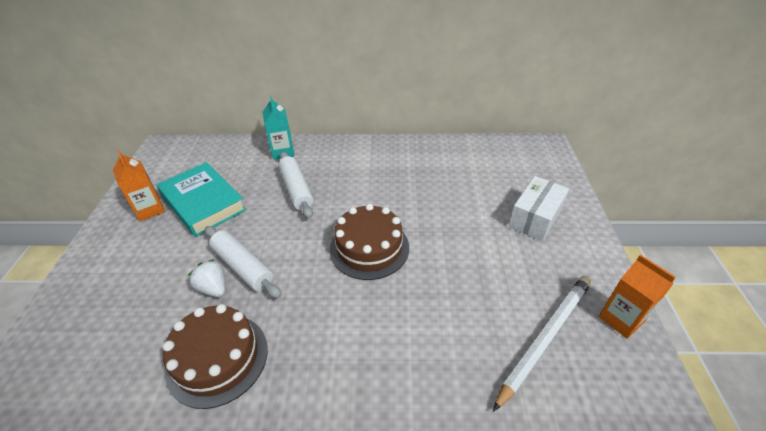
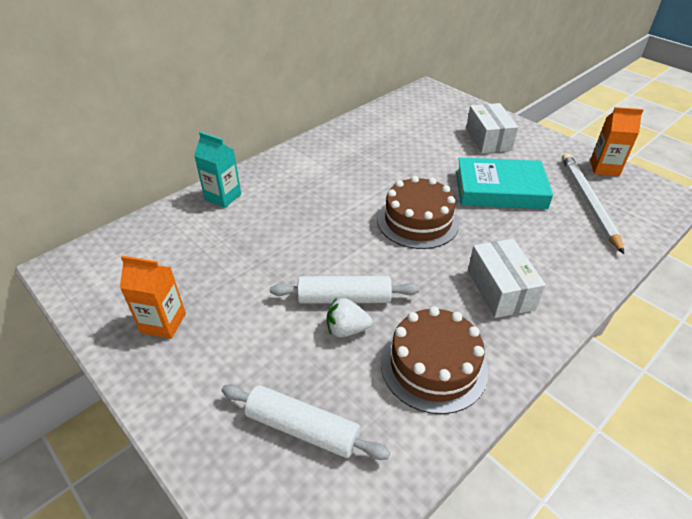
camera: 45 degrees left, 0 degrees up
turquoise book [157,162,247,237] -> turquoise book moved to [456,158,553,209]
white rolling pin [278,151,314,219] -> white rolling pin moved to [221,384,390,460]
none -> white box [468,239,546,318]

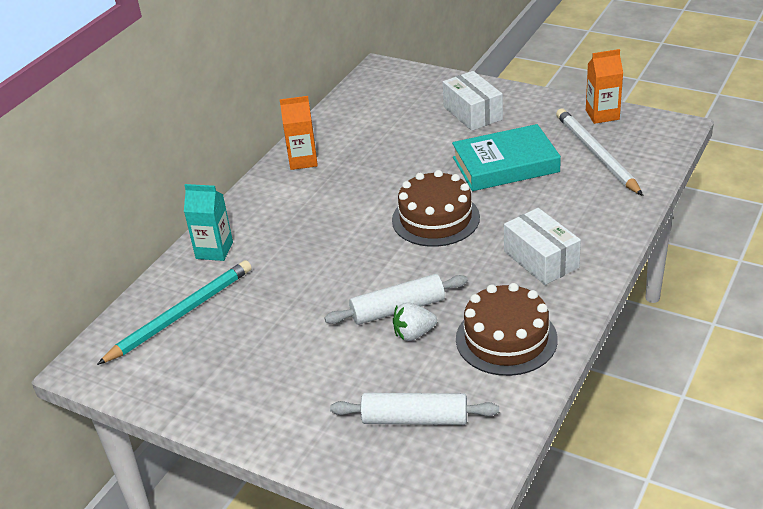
camera: 15 degrees left, 5 degrees down
orange carton [120,256,186,339] -> orange carton moved to [280,96,318,170]
none -> turquoise pencil [97,260,252,365]

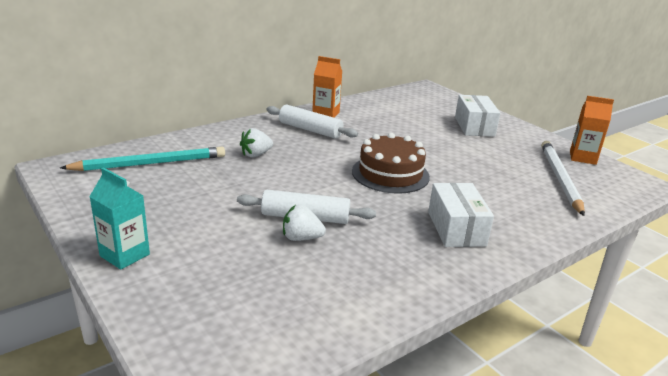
camera: 20 degrees right, 10 degrees down
turquoise carton [184,184,233,261] -> turquoise carton moved to [89,167,150,270]
white rolling pin [330,393,499,425] -> white rolling pin moved to [267,104,358,139]
turquoise book [452,124,561,191] -> none
brown cake [456,283,558,376] -> none
none -> white strawberry [240,128,273,157]

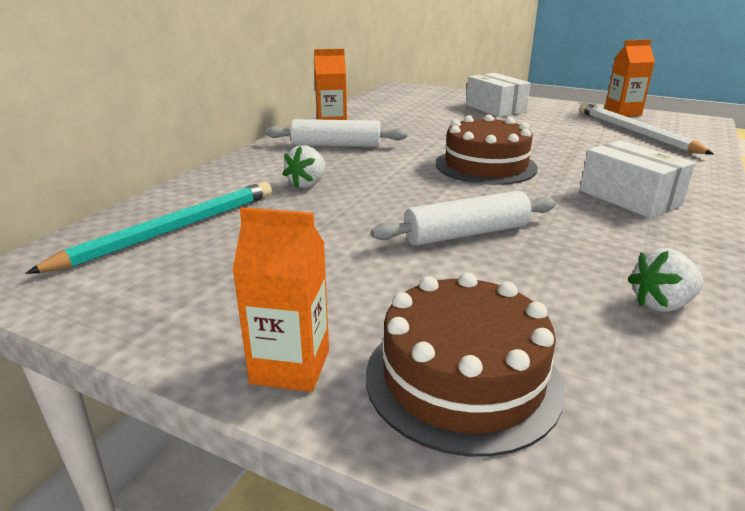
camera: 25 degrees left, 0 degrees up
turquoise carton [89,167,150,270] -> orange carton [232,207,329,392]
white strawberry [283,205,326,241] -> white strawberry moved to [628,248,704,312]
none -> brown cake [366,272,565,457]

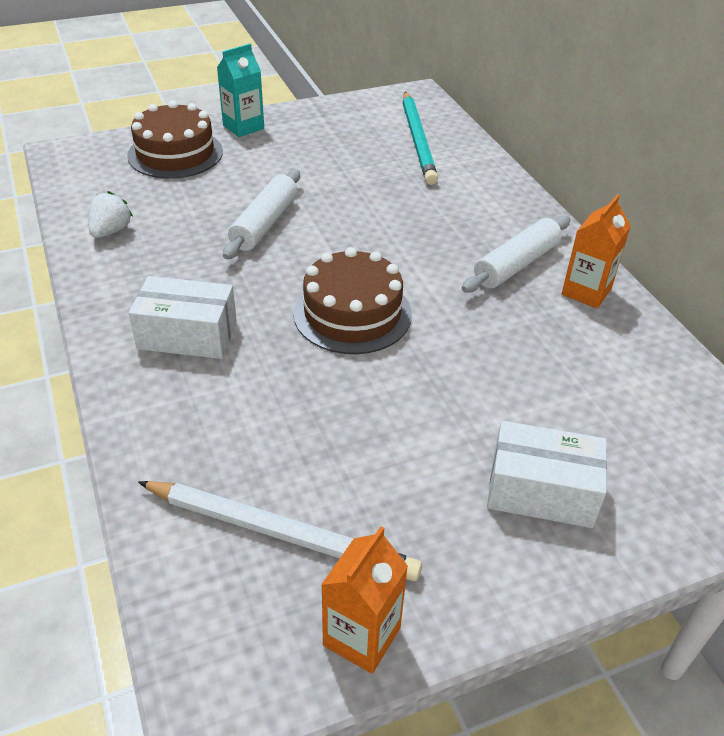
camera: 130 degrees right, 15 degrees up
orange carton [232,207,329,392] -> turquoise carton [217,44,264,137]
white strawberry [283,145,325,188] -> none

